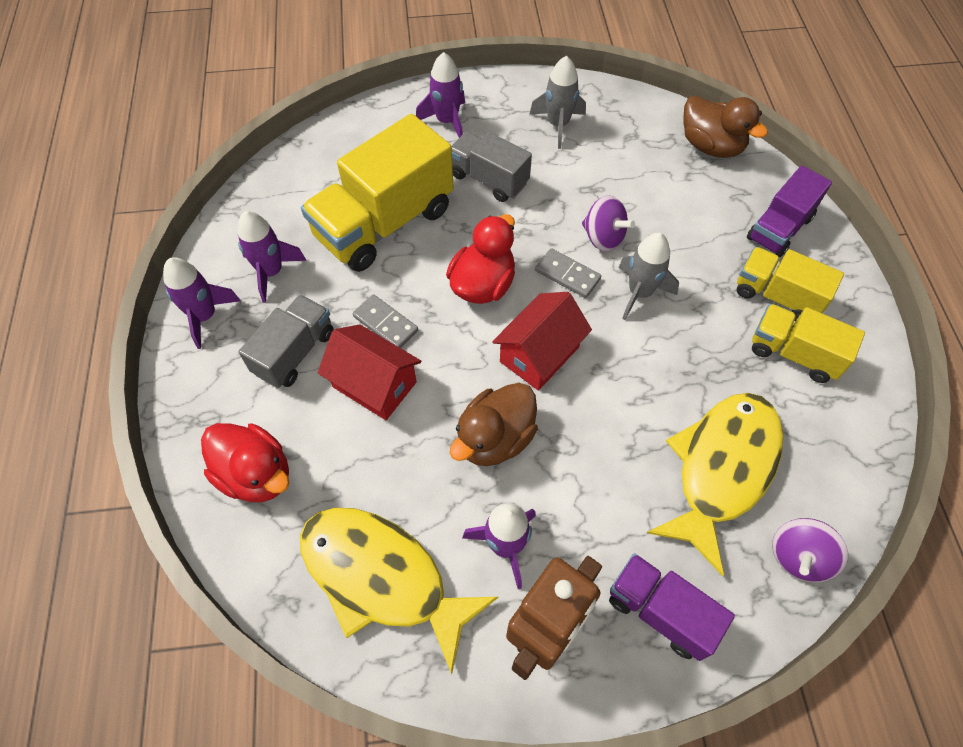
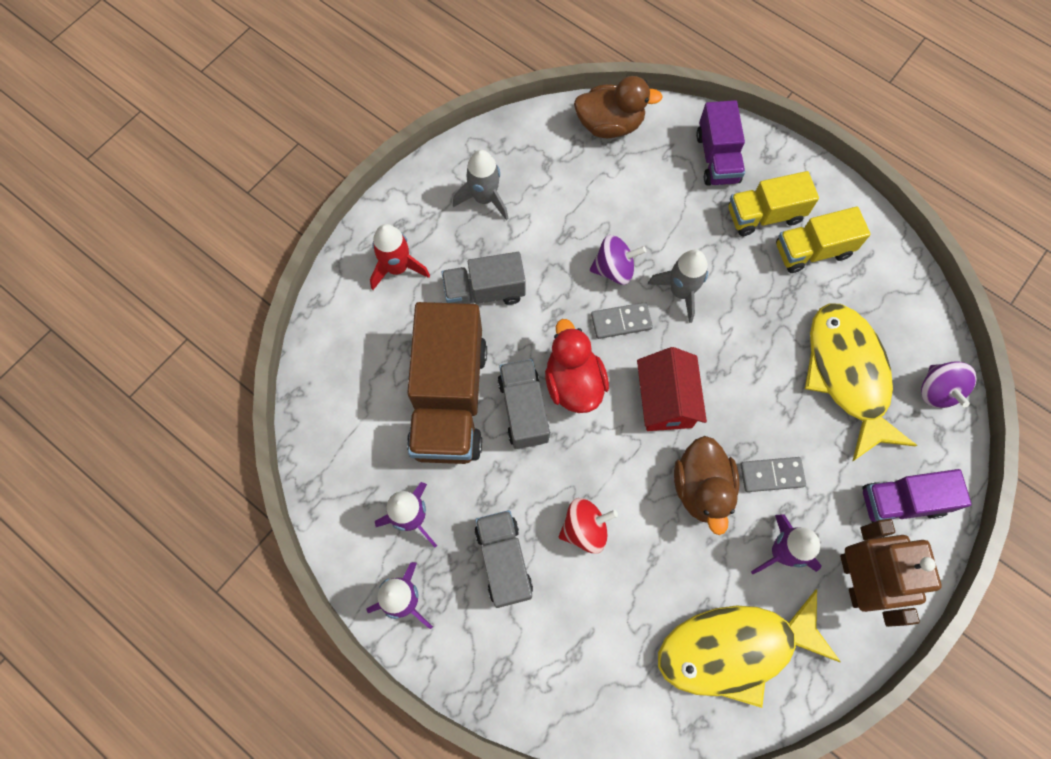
camera: 45 degrees left, 10 degrees up
red duck [201,423,290,502] -> none
yellow truck [301,114,454,272] -> brown truck [407,302,487,464]
red house [318,324,421,420] -> red spinning top [559,498,618,553]
grey domino [353,294,418,348] -> grey domino moved to [740,457,806,492]
purple rocket [416,52,465,138] -> red rocket [370,224,430,290]
none -> grey truck [498,359,550,449]

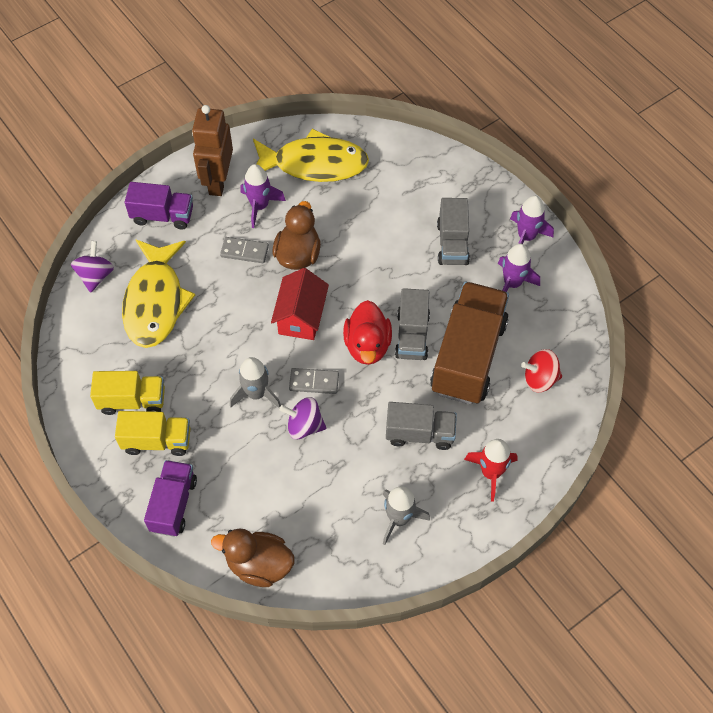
camera: 165 degrees left, 10 degrees down
red spinning top [559,498,618,553] -> red spinning top moved to [521,349,562,392]

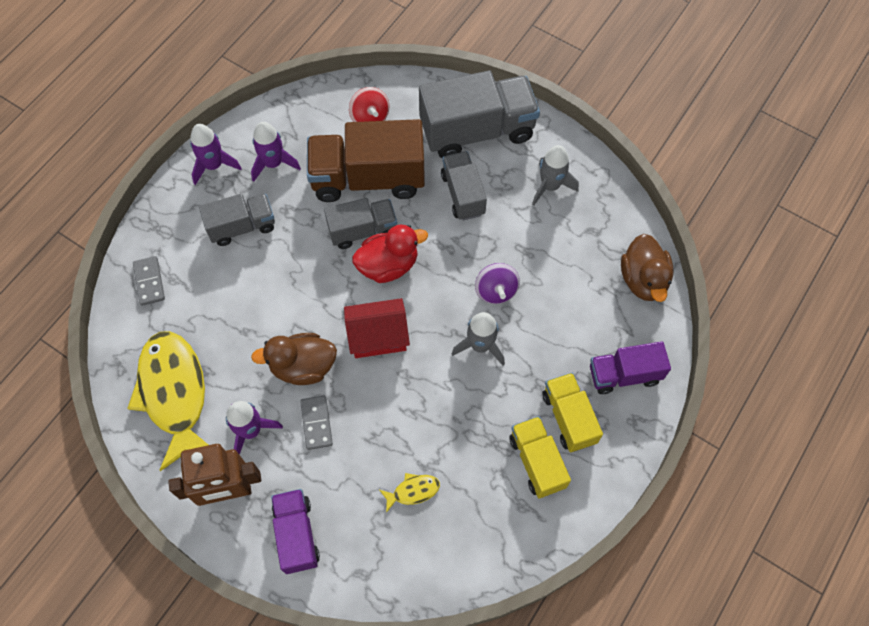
camera: 110 degrees left, 5 degrees up
purple spinning top [71,241,114,293] -> none
yellow fish [122,239,195,348] -> yellow fish [379,473,440,513], size x0.41
grey domino [289,368,339,394] -> grey domino moved to [133,256,165,306]
red rocket [464,439,518,502] -> grey truck [419,70,540,158]

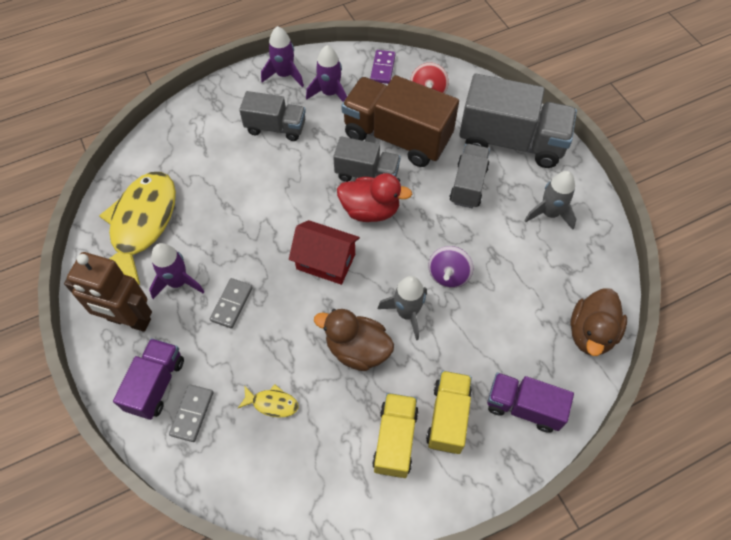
camera: 30 degrees right, 5 degrees down
grey domino [133,256,165,306] -> grey domino moved to [169,384,213,442]
brown duck [251,333,337,385] -> brown duck moved to [314,309,394,371]
none -> purple domino [370,50,396,84]

